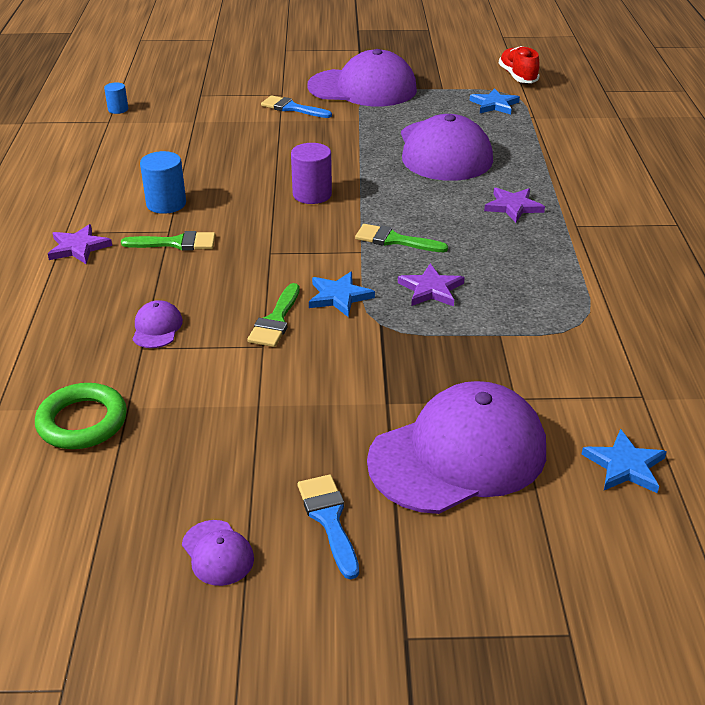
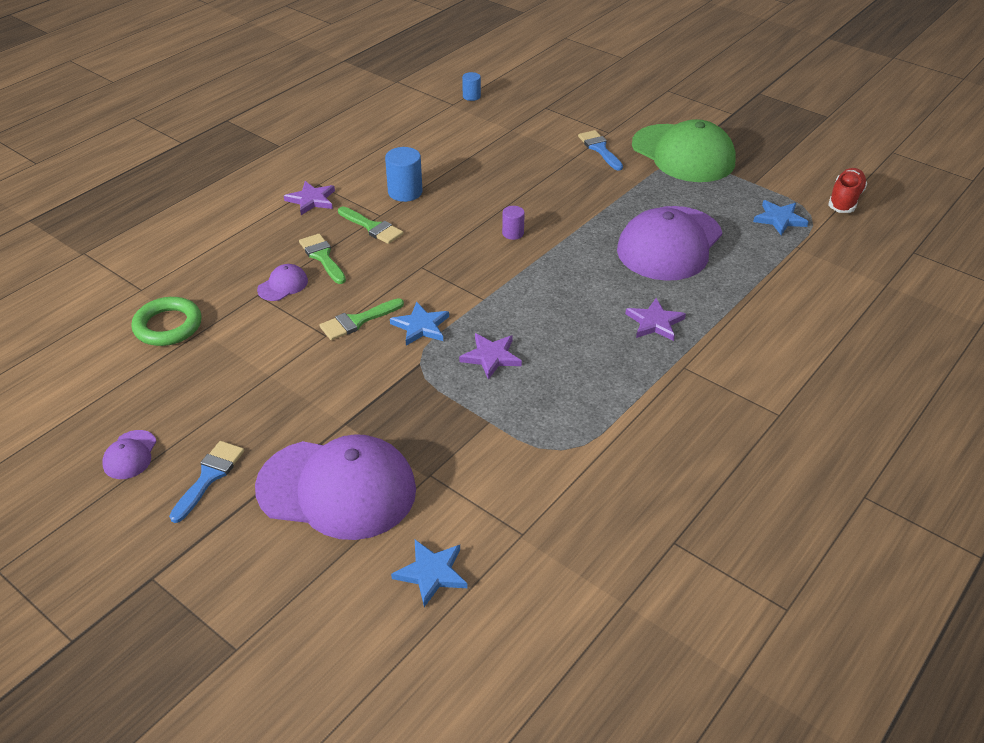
camera: 40 degrees right, 5 degrees up
purple cylinder [291,143,332,204] -> purple cylinder [502,206,525,240], size x0.60
purple cap [307,49,417,106] -> green cap [632,119,736,182]
green brush [355,224,448,252] -> green brush moved to [299,234,346,284]

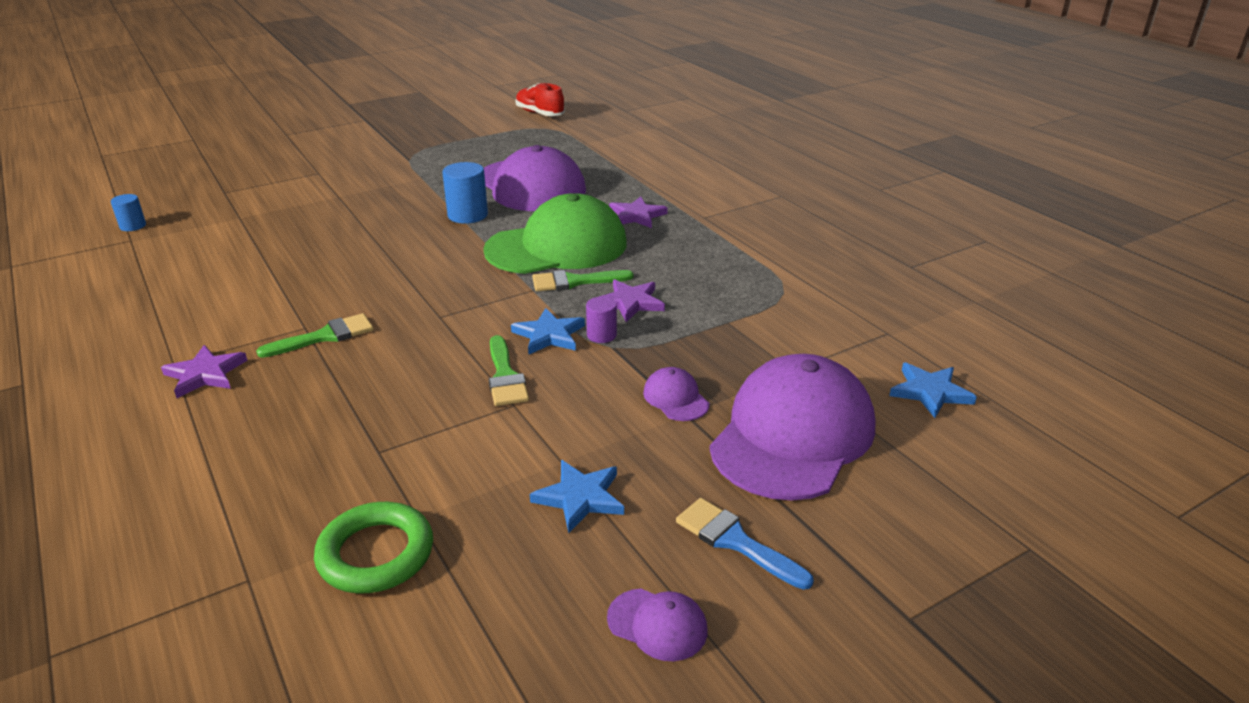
camera: 70 degrees left, 10 degrees down
purple cap [257,264,308,301] -> purple cap moved to [643,367,709,421]
green brush [299,234,346,284] -> green brush moved to [532,270,634,291]
blue cylinder [385,147,422,202] -> blue cylinder moved to [442,162,488,224]
purple cylinder [502,206,525,240] -> purple cylinder moved to [586,297,617,343]
blue brush [578,130,623,171] -> none
green cap [632,119,736,182] -> green cap moved to [483,193,627,274]
blue star [753,200,809,235] -> blue star moved to [530,460,624,533]

